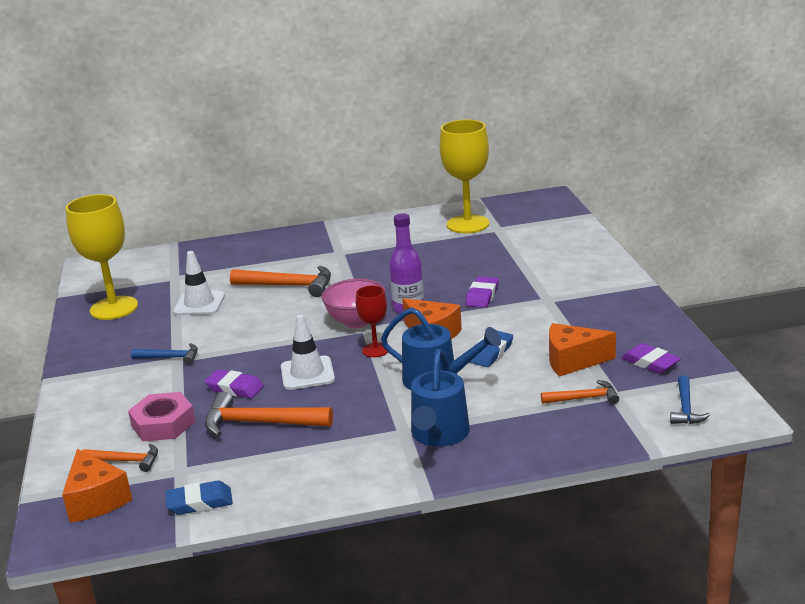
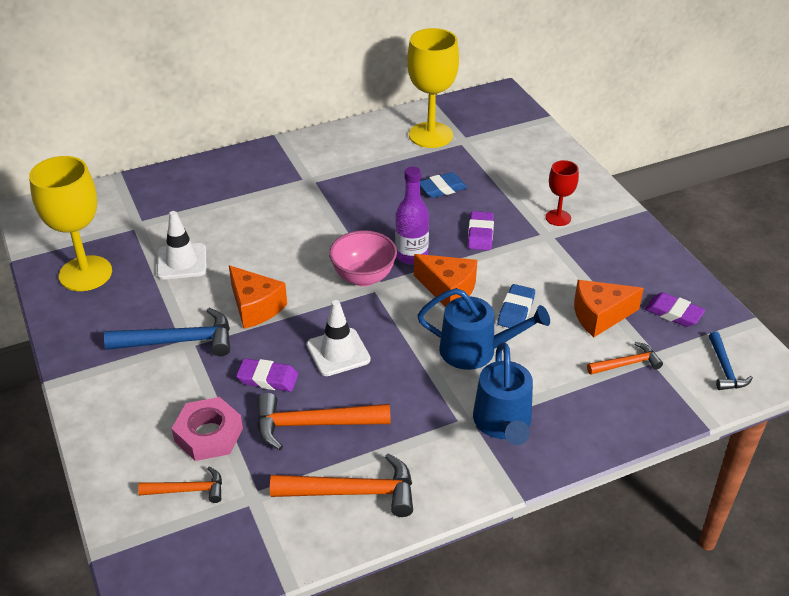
camera: 15 degrees left, 15 degrees up
orange cheese [62,449,133,522] -> orange cheese moved to [229,265,287,329]
blue hammer [131,343,198,365] -> blue hammer [104,308,230,356], size x1.72
blue eraser [166,480,233,515] -> blue eraser moved to [420,172,467,198]
orange hammer [230,266,331,297] -> orange hammer moved to [270,453,413,517]
red goblet [356,285,388,357] -> red goblet moved to [545,160,579,226]

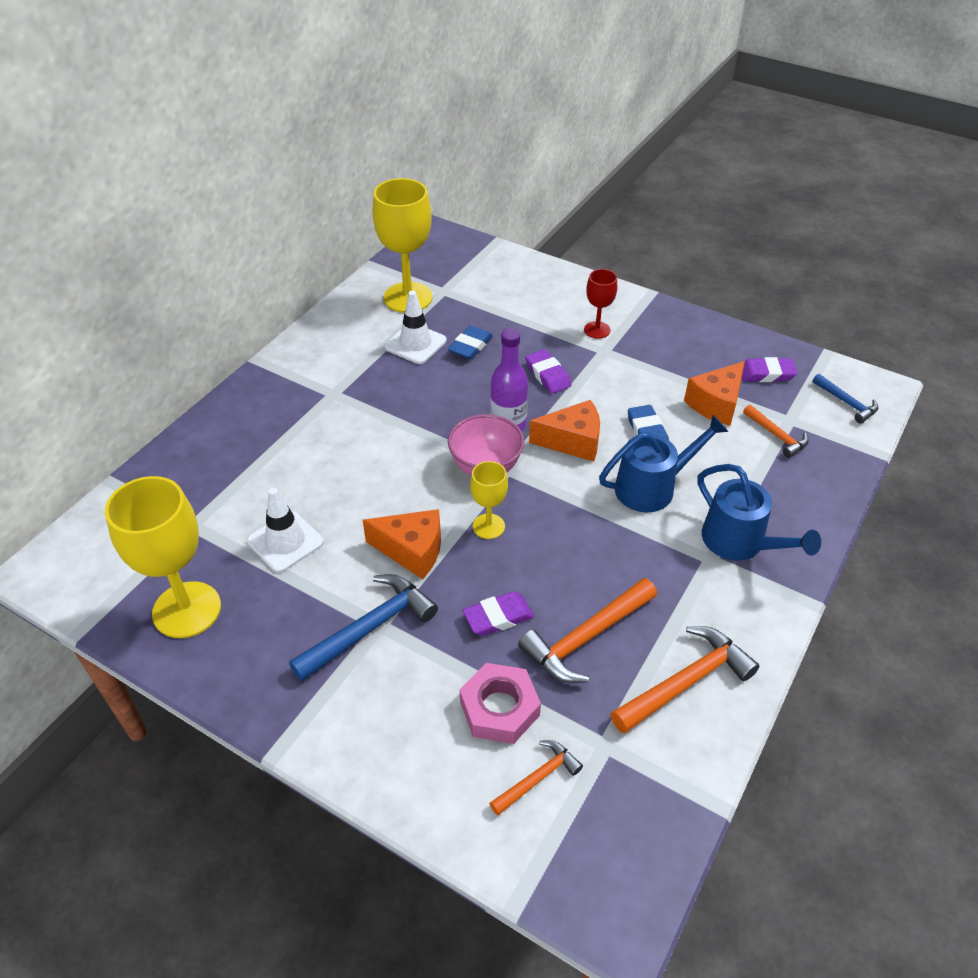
camera: 35 degrees left, 5 degrees up
white traffic cone [307,300,371,376] -> white traffic cone moved to [385,291,447,364]
orange hammer [587,342,663,375] -> orange hammer turned 105 degrees clockwise [743,405,809,458]
none -> yellow goblet [470,461,508,539]

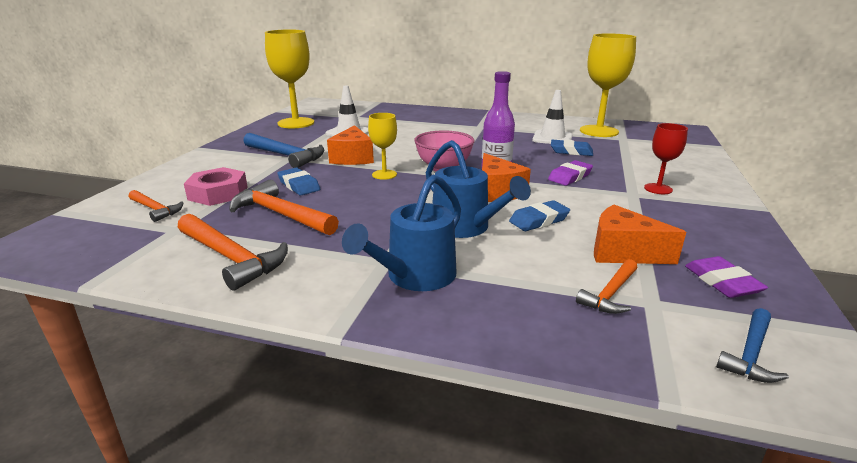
camera: 75 degrees right, 20 degrees down
purple eraser [463,591,534,636] -> blue eraser [277,168,320,195]

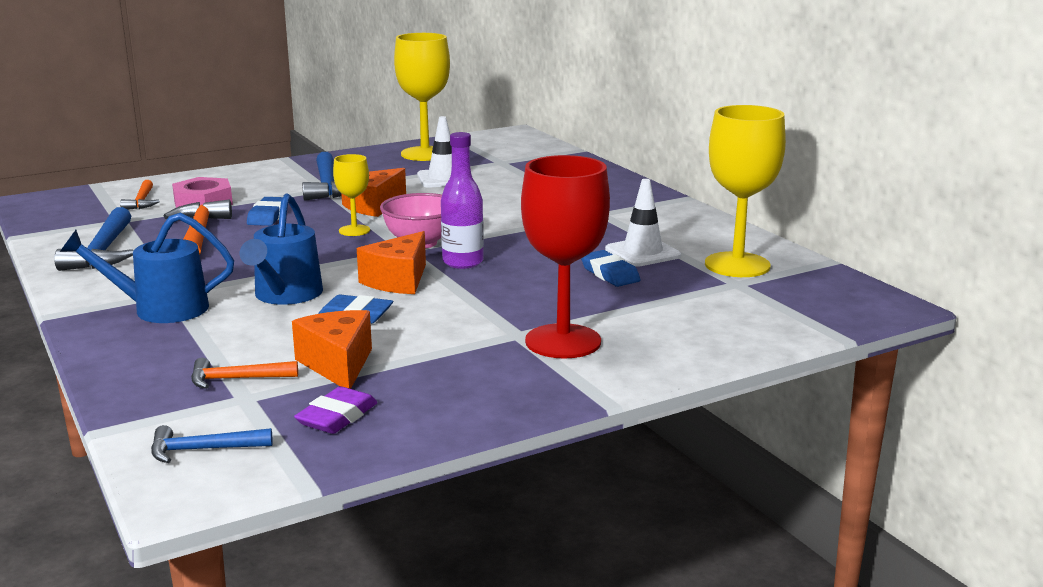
camera: 45 degrees right, 5 degrees down
orange hammer [178,214,288,290] -> blue hammer [54,207,133,271]
purple eraser [548,160,593,186] -> none
red goblet [644,123,688,194] -> red goblet [521,155,610,359], size x1.91

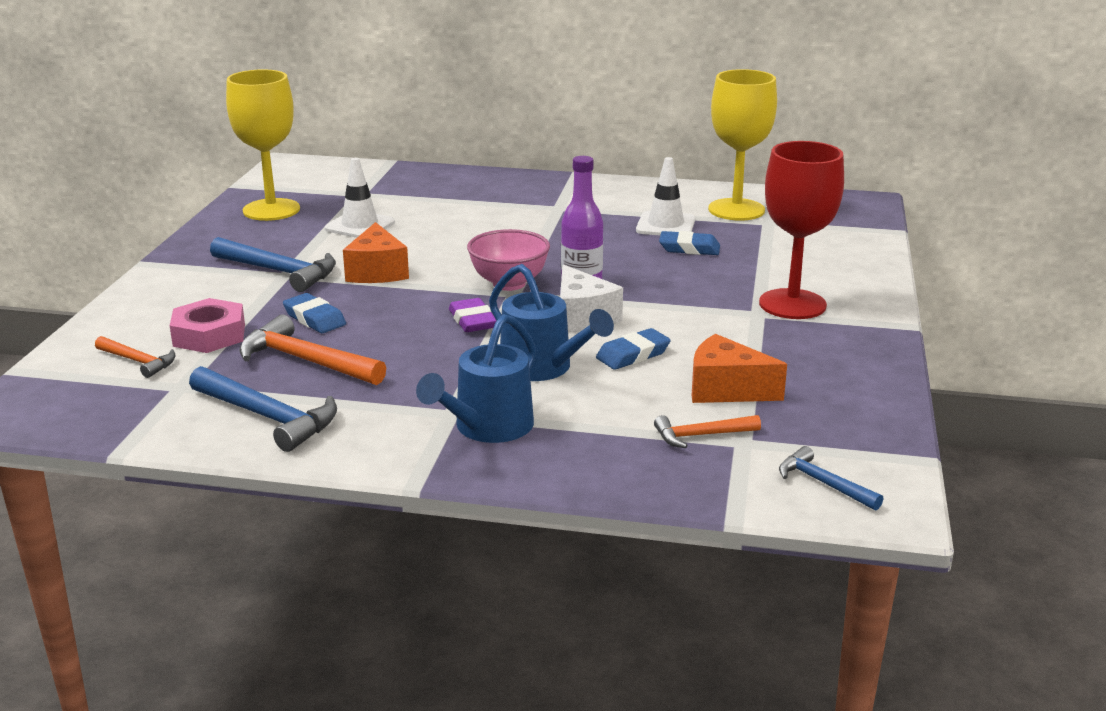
camera: 50 degrees left, 5 degrees up
blue hammer [151,425,272,463] -> blue hammer turned 105 degrees clockwise [779,446,883,511]
orange hammer [191,358,298,389] -> orange hammer turned 45 degrees clockwise [654,415,761,448]
purple eraser [294,386,377,434] -> purple eraser moved to [449,298,497,332]
yellow goblet [333,154,370,236] -> none
orange cheese [357,231,426,294] -> white cheese [560,265,623,332]

